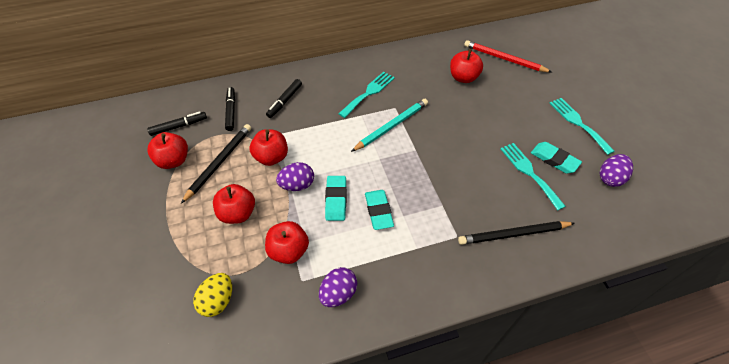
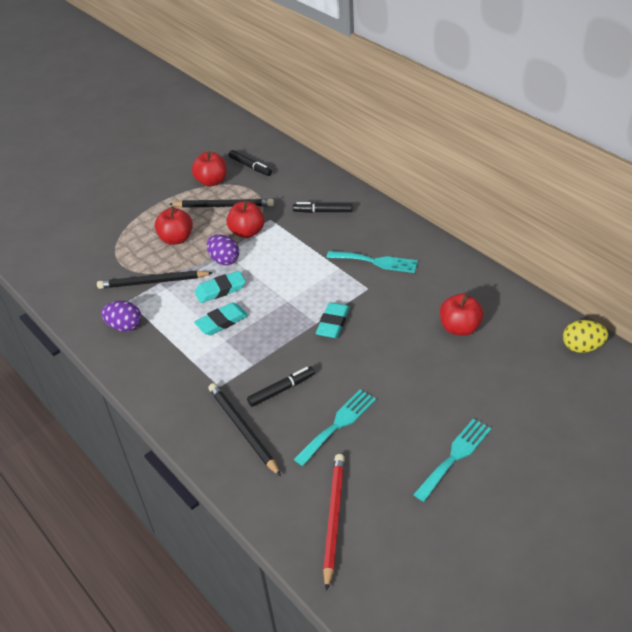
camera: 70 degrees right, 10 degrees down
yellow egg [193,273,232,317] -> yellow egg moved to [563,320,608,353]
black marker [225,87,235,131] -> black marker moved to [247,366,315,407]
red apple [265,221,309,264] -> black pencil [97,270,213,289]
turquoise pencil [351,99,428,152] -> none
red pencil [464,40,552,72] -> red pencil moved to [323,454,345,591]
turquoise eraser [531,142,582,173] -> turquoise eraser moved to [316,302,350,338]
purple egg [600,154,633,187] -> none

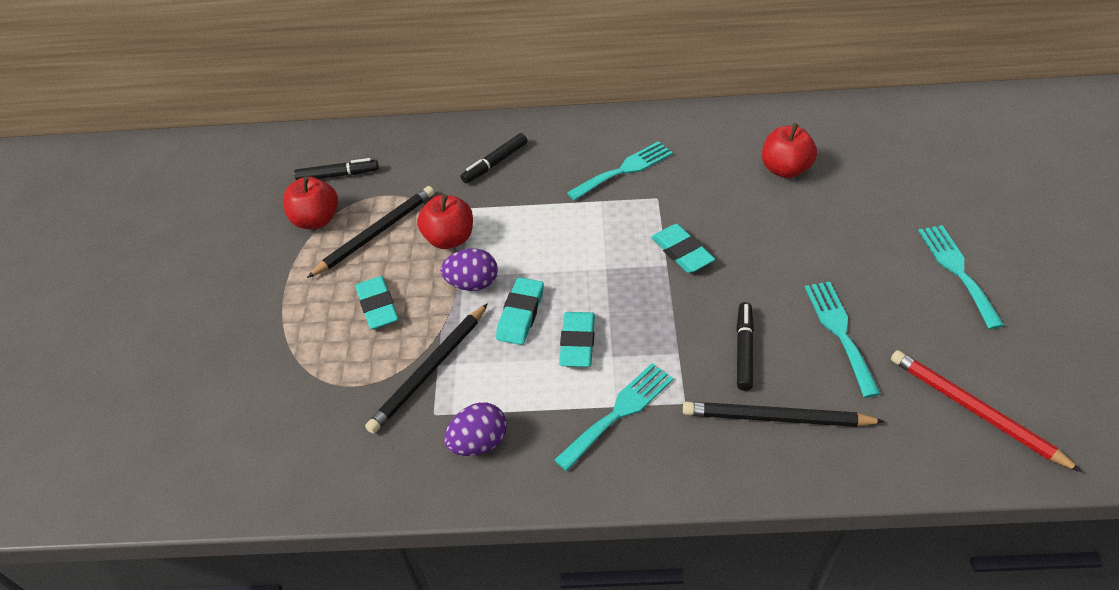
camera: 50 degrees left, 5 degrees up
red apple [155,207,193,245] -> turquoise eraser [355,276,399,330]
yellow egg [563,320,608,353] -> none
none -> turquoise fork [554,363,674,471]

